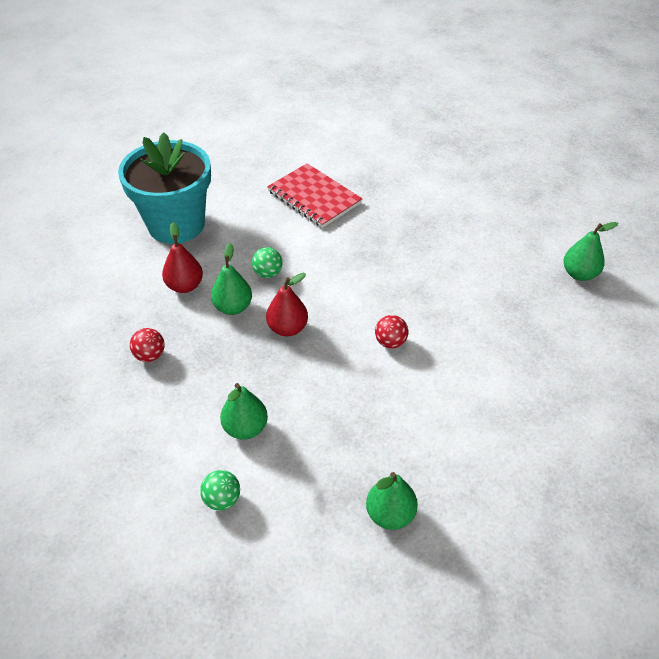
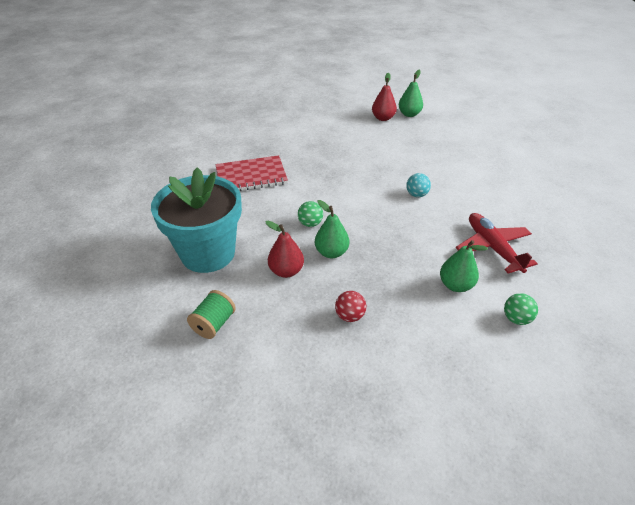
camera: 60 degrees left, 5 degrees down
red pear [266,273,308,337] -> red pear moved to [372,73,397,121]
green pear [366,472,418,530] -> none
red ball [375,315,408,348] -> turquoise ball [406,173,431,197]
none -> green spool [187,290,236,339]
none -> red plane [456,213,538,273]

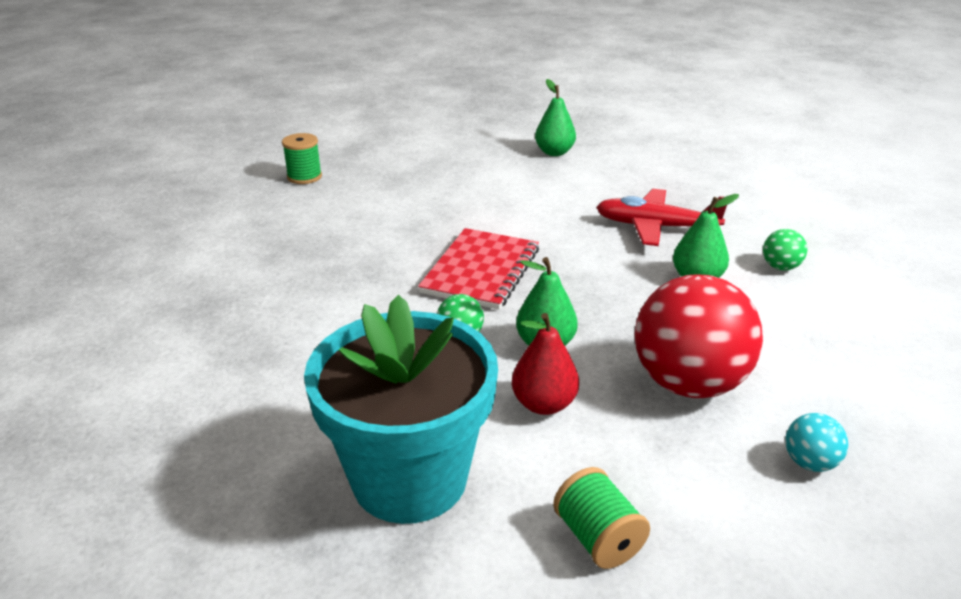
camera: 55 degrees left, 10 degrees down
red notebook [216,155,288,191] -> red notebook moved to [418,228,539,310]
red ball [335,291,366,322] -> red ball [635,275,763,398], size x2.35
red pear [372,73,397,121] -> green spool [282,133,322,184]
green pear [399,70,423,117] -> green pear moved to [535,79,576,156]
turquoise ball [406,173,431,197] -> turquoise ball moved to [785,413,848,472]

